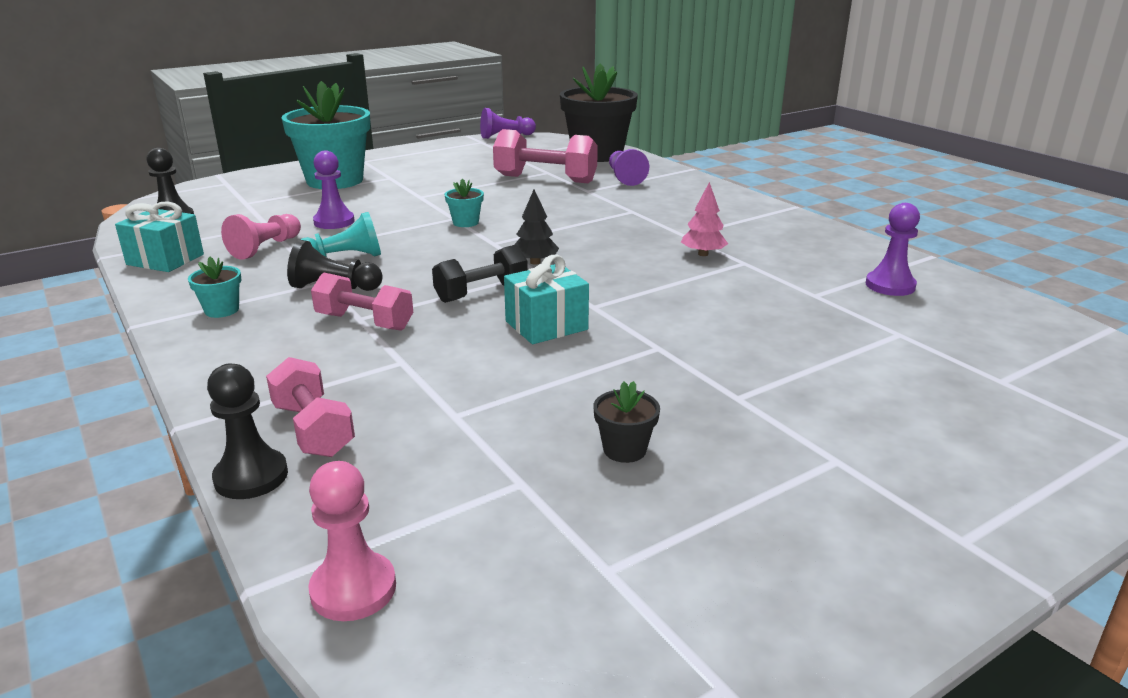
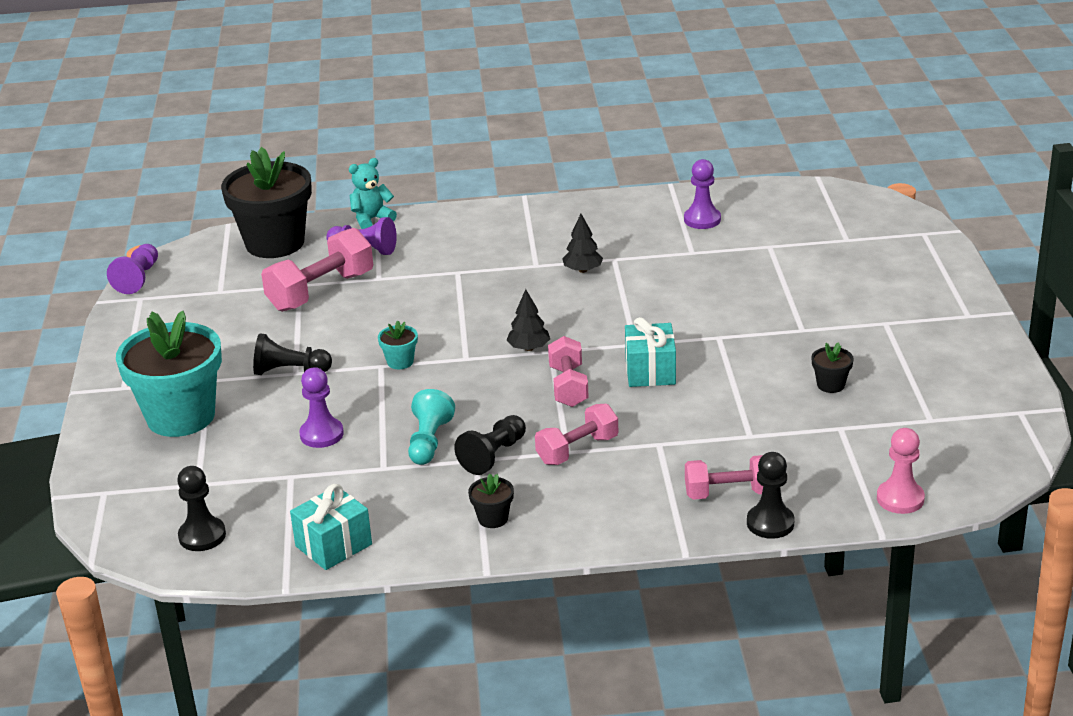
camera: 60 degrees left, 5 degrees up
turquoise flower pot [188,257,241,318] -> black flower pot [468,474,514,528]
pink pawn [221,214,301,260] -> none
black dumbbell [432,245,528,303] -> pink dumbbell [548,336,589,407]
pink tree [681,182,728,256] -> black tree [562,214,603,273]
none -> black pawn [253,333,332,375]
none -> turquoise teddy bear [349,158,397,229]

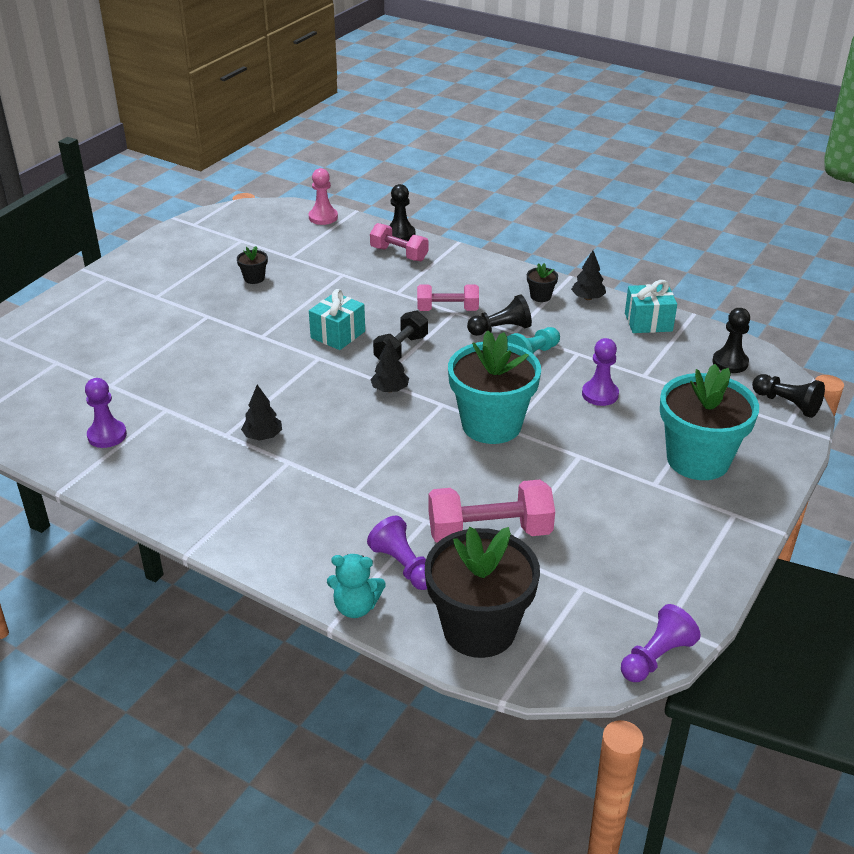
camera: 145 degrees left, 5 degrees up
black pawn [253,333,332,375] -> black pawn moved to [752,374,825,418]
turquoise flower pot [378,321,418,369] -> turquoise flower pot [448,330,541,444], size x2.47
pink dumbbell [548,336,589,407] -> black dumbbell [373,310,428,360]
none -> black tree [571,251,606,300]

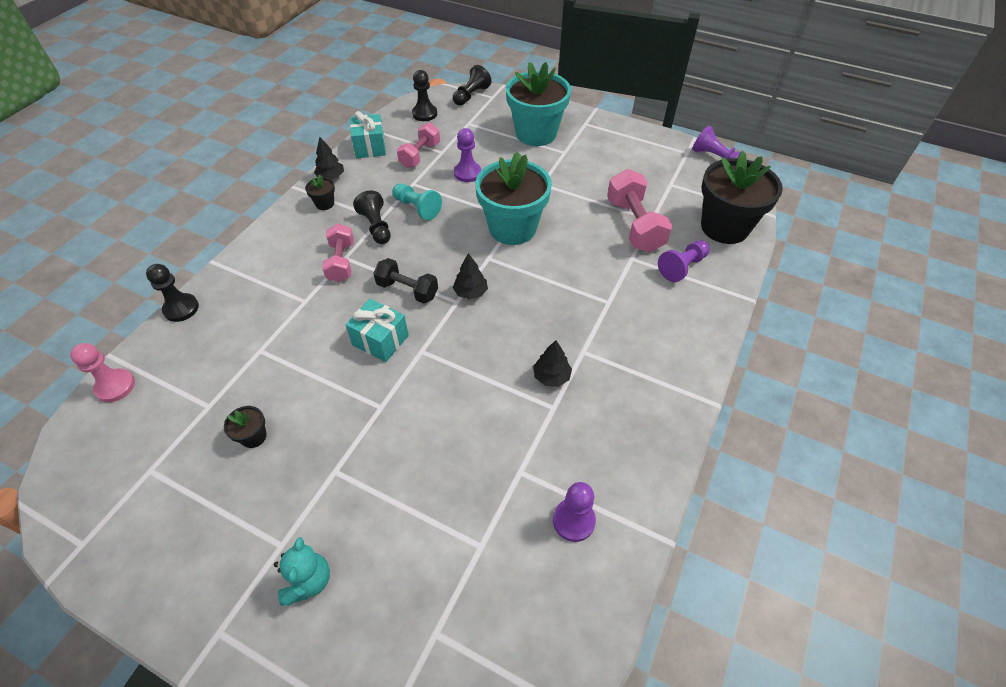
camera: 95 degrees left, 15 degrees up
turquoise teddy bear [327,554,386,618] -> turquoise teddy bear moved to [274,537,330,606]
pink dumbbell [370,223,428,261] -> pink dumbbell moved to [397,123,440,168]

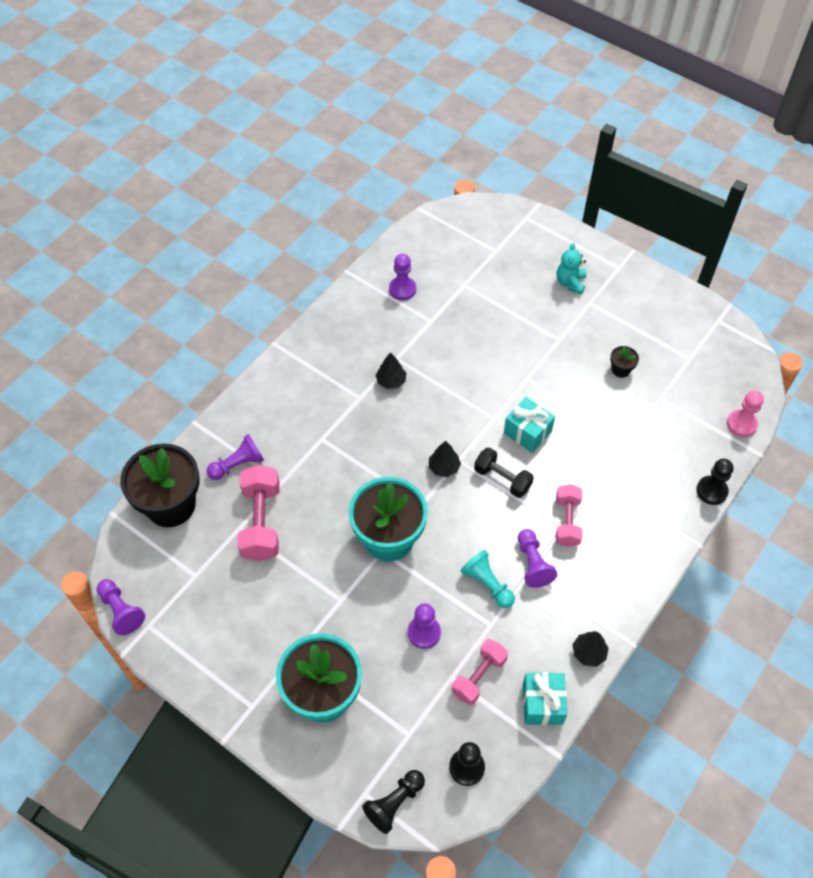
camera: 170 degrees left, 5 degrees up
black flower pot [305,175,335,210] -> none
black pawn [353,190,391,244] -> purple pawn [518,529,557,588]

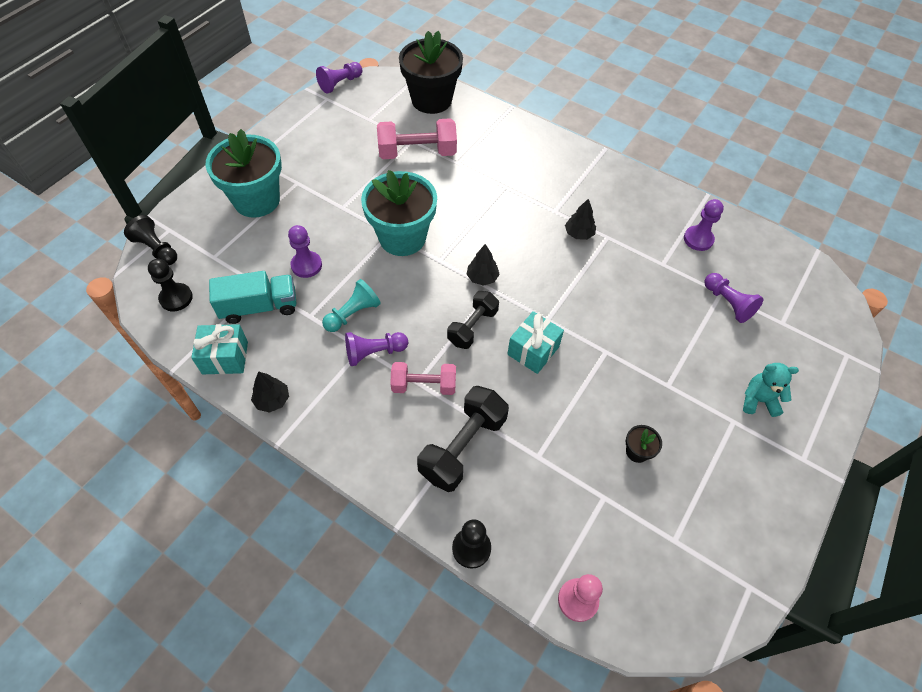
camera: 85 degrees right, 0 degrees up
purple pawn [207,434,264,480] -> purple pawn moved to [704,273,763,323]
pink dumbbell [452,639,508,705] -> turquoise truck [209,271,296,324]
none -> black dumbbell [417,386,509,492]

